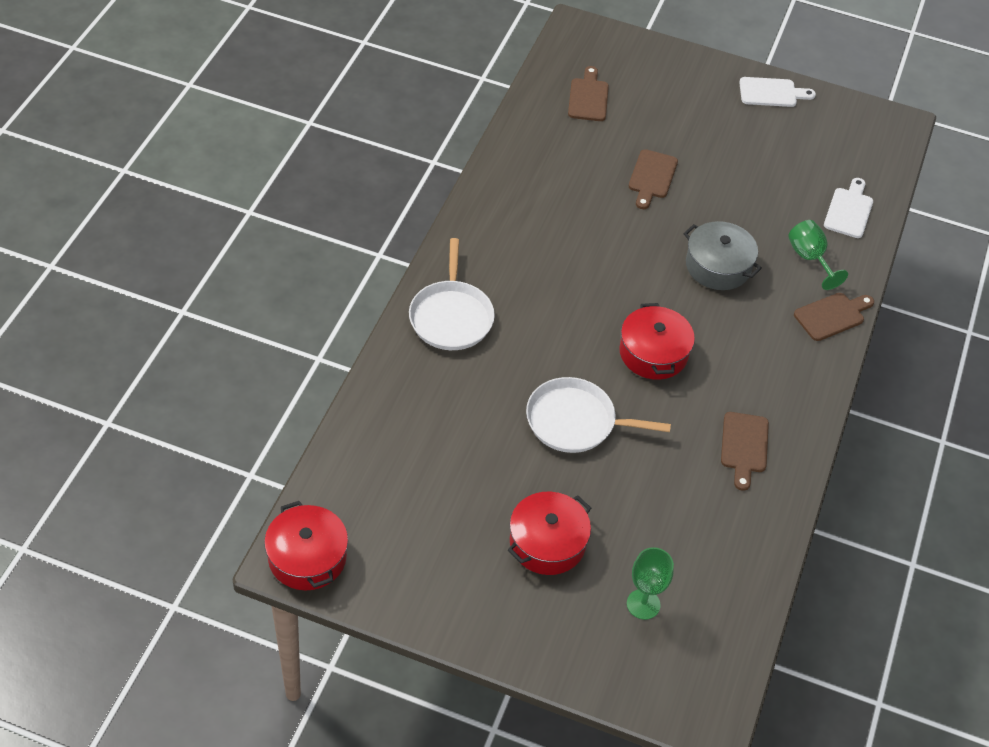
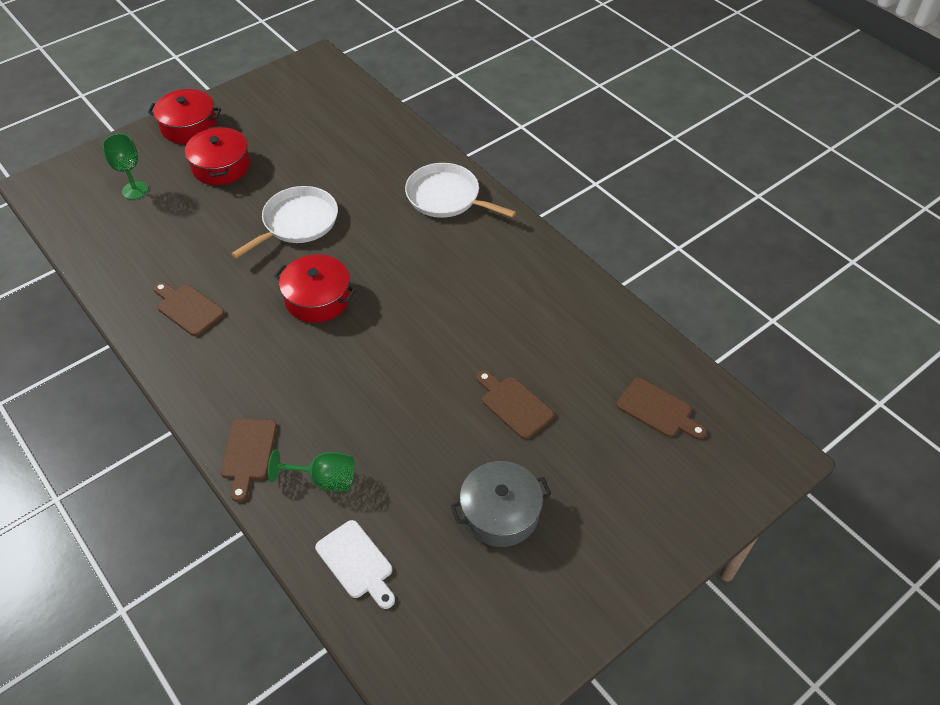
camera: 125 degrees right, 0 degrees up
red pot [264,501,348,590] -> red pot moved to [148,89,221,144]
grey pot [683,221,762,290] -> grey pot moved to [451,461,551,547]
white cutting board [739,77,816,107] -> none

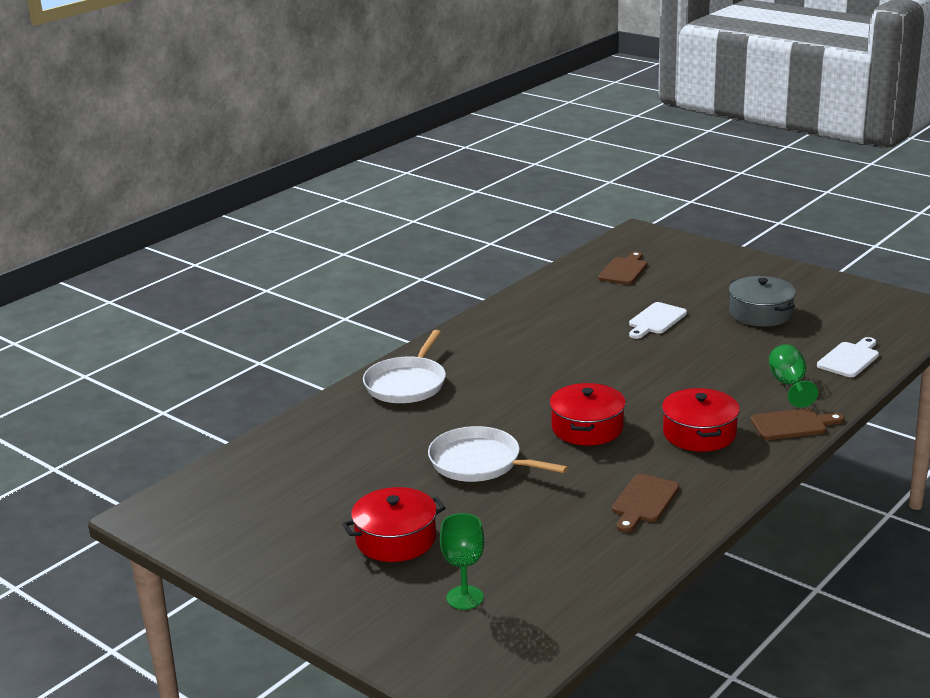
camera: 100 degrees left, 25 degrees down
red pot [148,89,221,144] -> red pot moved to [662,388,740,452]
brown cutting board [477,370,554,439] -> white cutting board [629,302,687,339]

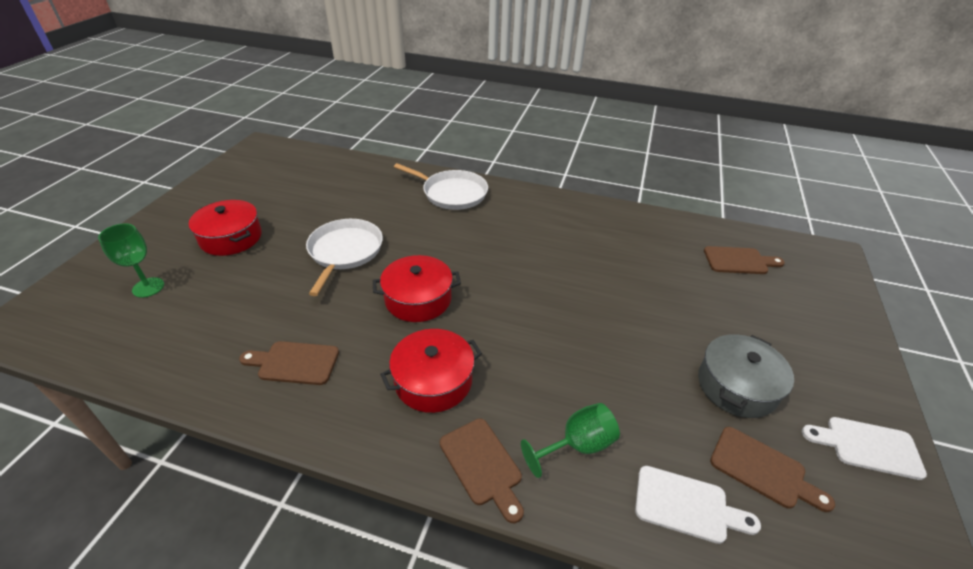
camera: 65 degrees right, 15 degrees up
white pan [363,330,446,403] -> white pan turned 150 degrees counterclockwise [394,163,488,210]
white cutting board [629,302,687,339] -> white cutting board moved to [802,417,927,480]
none -> brown cutting board [710,427,835,512]

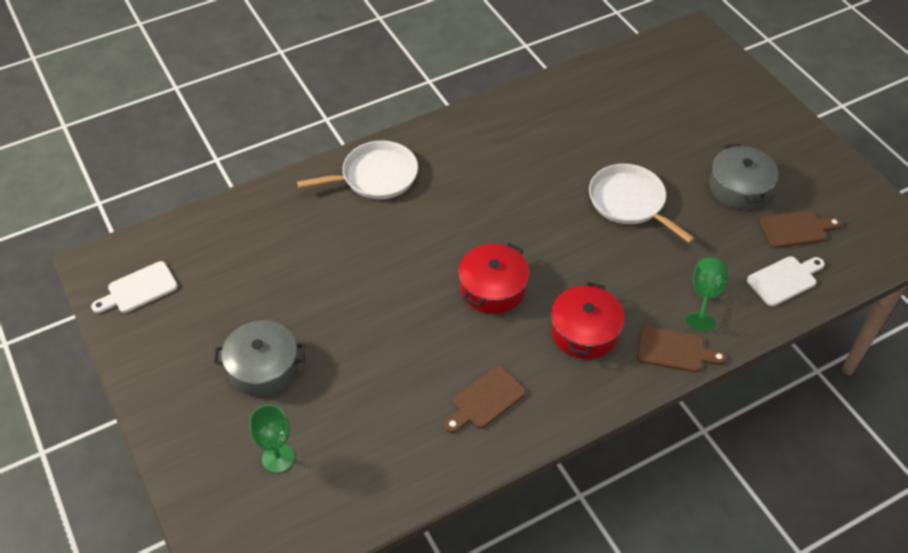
camera: 45 degrees left, 10 degrees up
red pot [189,200,262,256] -> grey pot [214,320,306,396]
white pan [306,219,383,296] -> white pan moved to [589,164,695,243]
brown cutting board [704,246,785,274] -> none
white cutting board [802,417,927,480] -> white cutting board moved to [91,261,178,313]

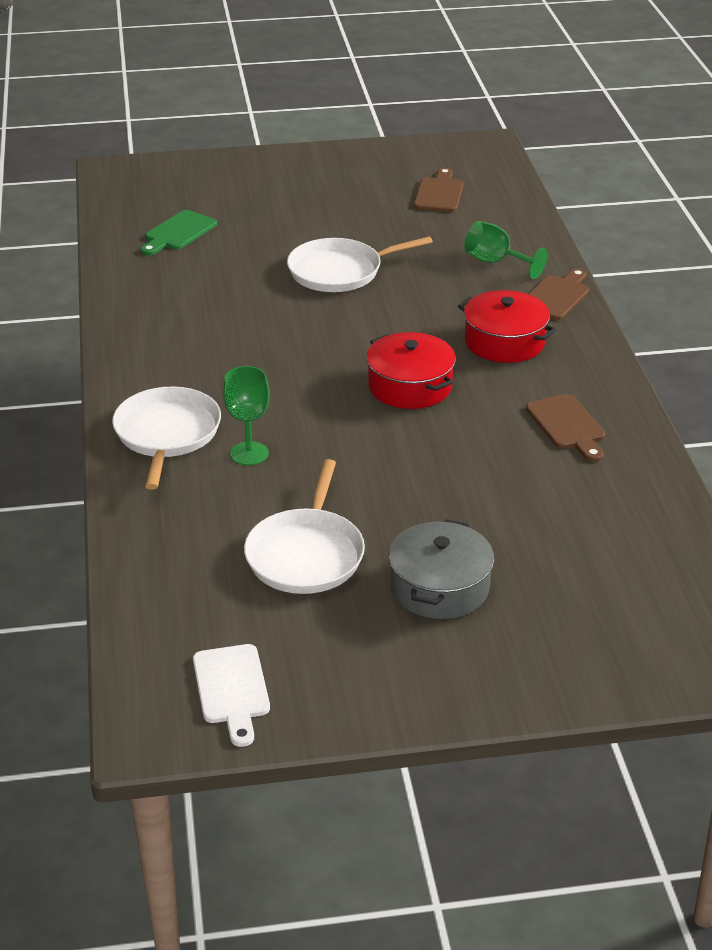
camera: 70 degrees left, 15 degrees down
green goblet [249,405,294,473] -> green goblet moved to [223,366,270,466]
grey pot [709,144,779,210] -> none
white cutting board [747,256,825,306] -> none
none -> green cutting board [141,210,217,255]
none -> white pan [244,459,365,594]

